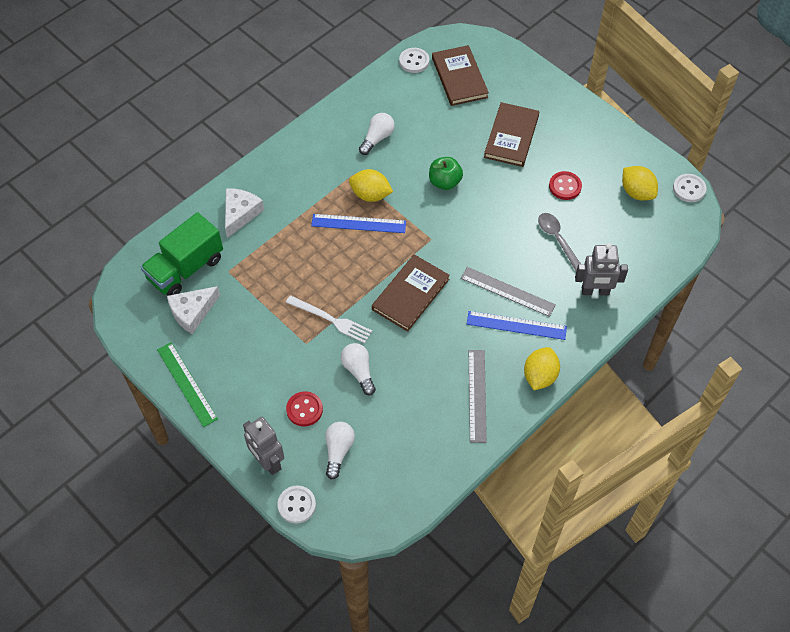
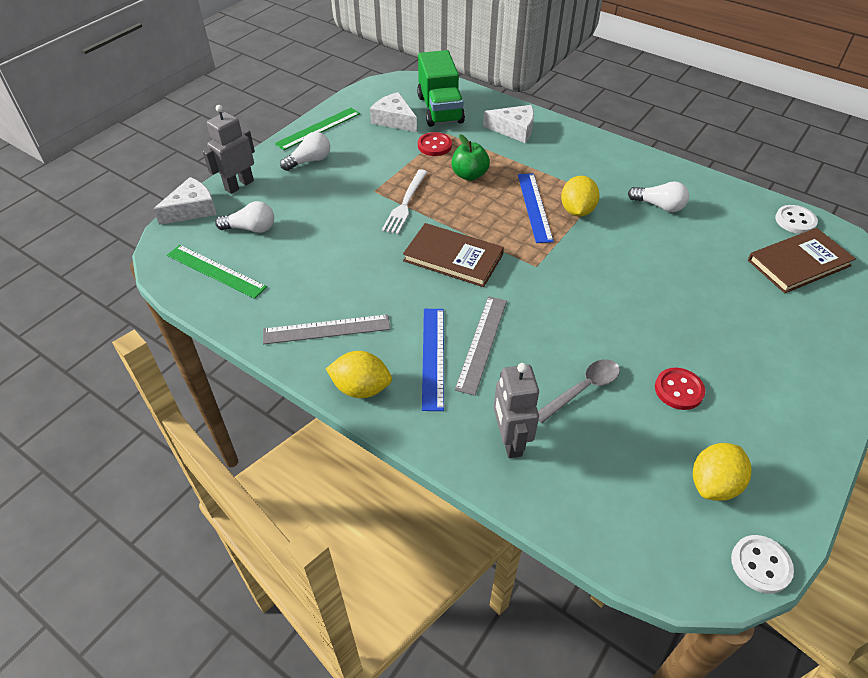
camera: 80 degrees right, 10 degrees down
green truck [141,212,223,296] -> green truck turned 135 degrees counterclockwise [417,50,465,127]
white button [277,485,316,524] -> white cheese [153,177,217,225]
red button [286,391,323,426] -> red button moved to [418,132,452,156]
white light bulb [341,343,376,395] -> white light bulb moved to [280,132,330,171]
green apple [429,157,463,190] -> green apple moved to [451,134,490,181]
brown book [484,102,539,167] -> none
none -> green ruler [167,245,267,299]

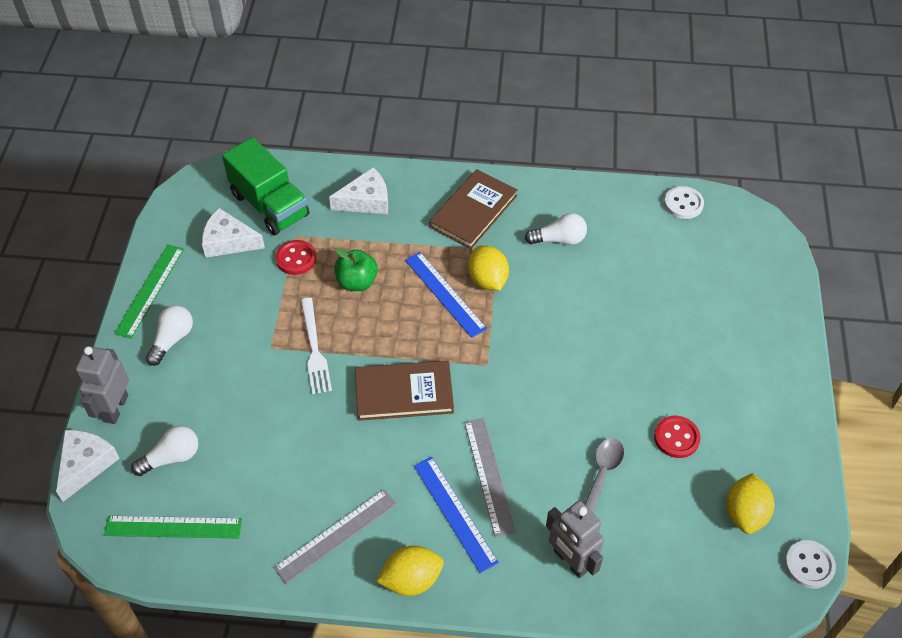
camera: 30 degrees left, 5 degrees up
brown book [748,228,856,293] -> brown book moved to [429,169,518,249]

